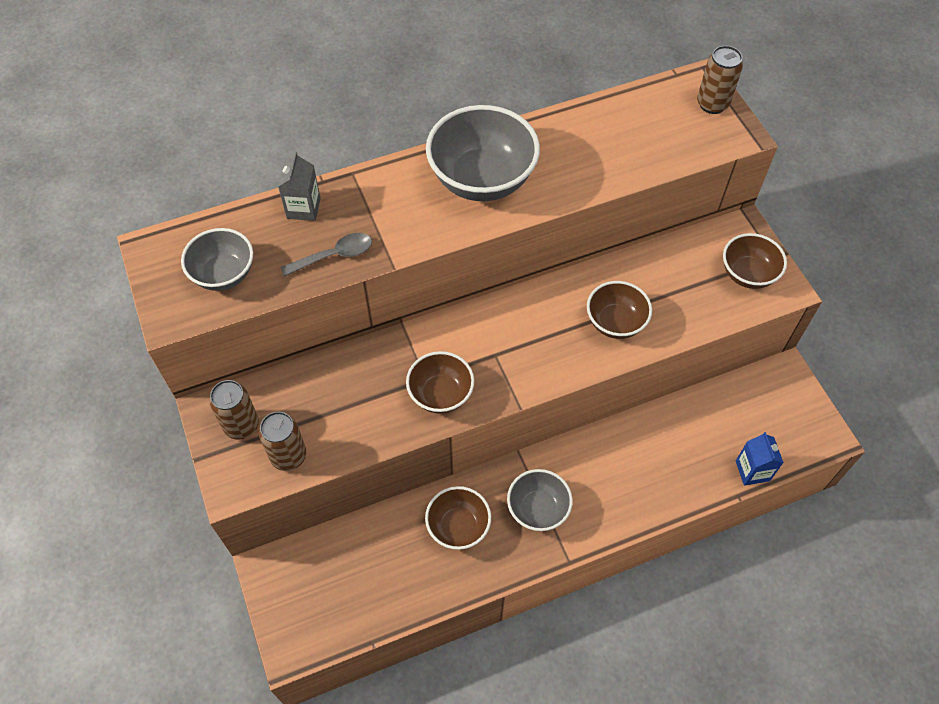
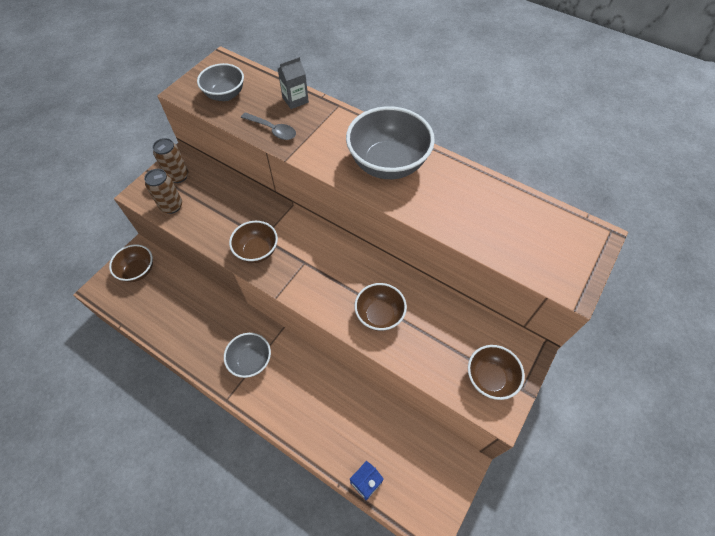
camera: 55 degrees right, 0 degrees up
brown bowl [425,486,491,550] -> brown bowl moved to [109,244,153,282]
brown can [697,46,743,114] -> none

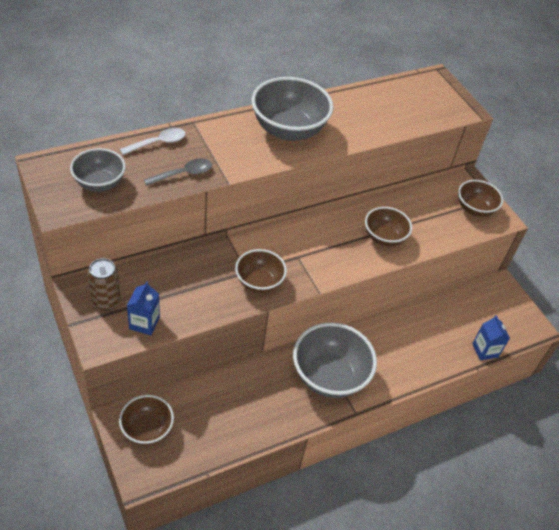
camera: 65 degrees left, 10 degrees down
brown can [144,169,182,214] -> blue carton [127,281,160,335]
grey bowl [224,333,271,378] -> grey bowl [293,322,377,398], size x1.67
grey carton [278,57,309,109] -> white spoon [120,128,186,155]

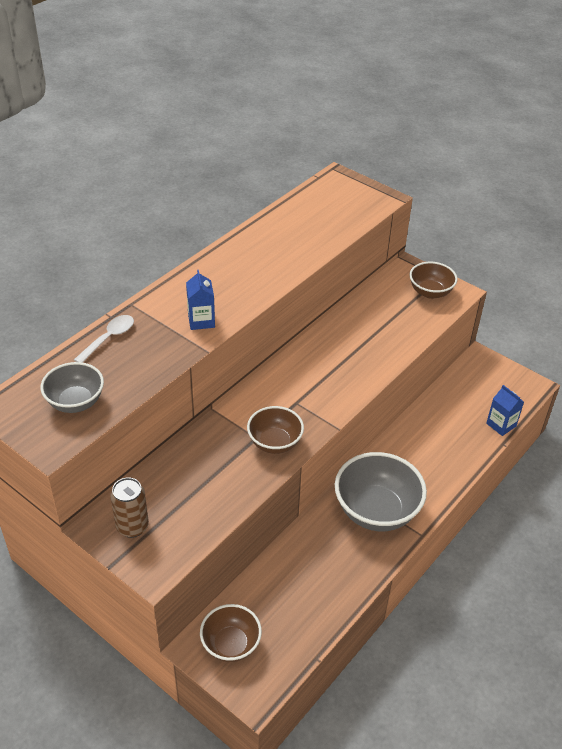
camera: 20 degrees left, 5 degrees down
blue carton [127,281,160,335] -> blue carton moved to [186,270,215,330]
grey spoon [144,159,212,186] -> none
grey bowl [252,77,334,141] -> none
brown bowl [365,207,412,246] -> none

